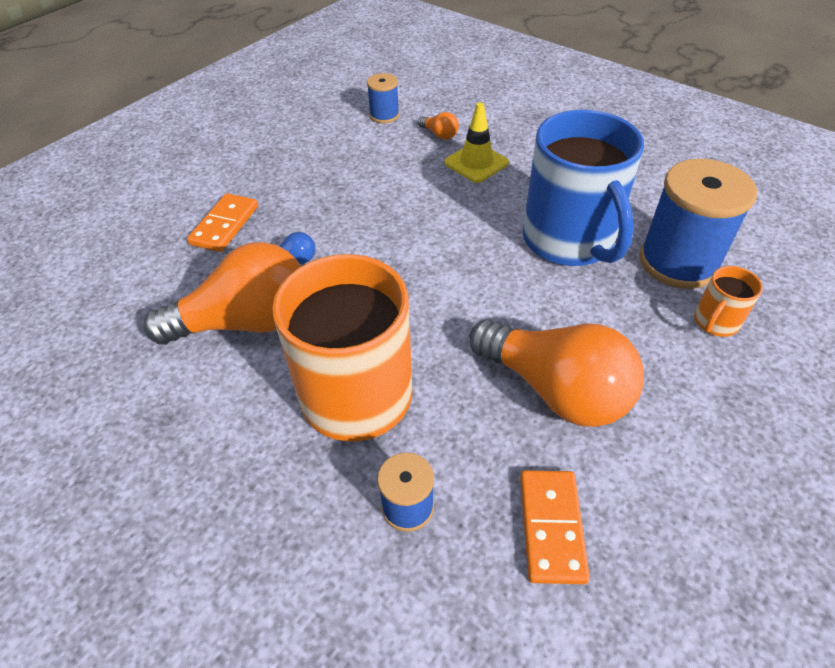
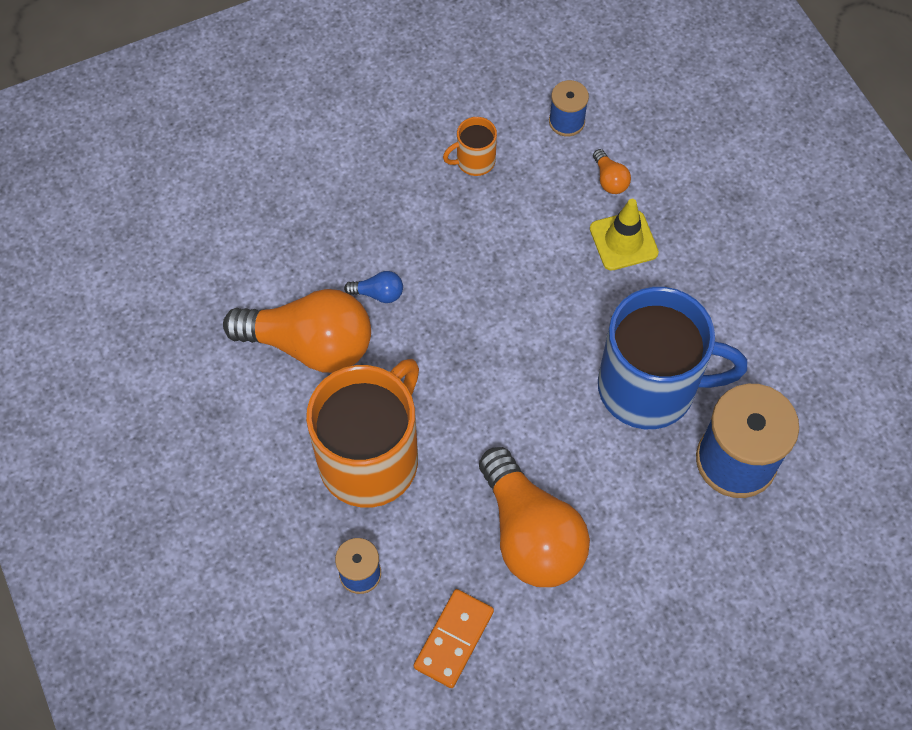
camera: 25 degrees right, 15 degrees up
orange domino [187,193,258,252] -> none
blue mug [523,110,644,266] -> blue mug turned 90 degrees counterclockwise [598,287,747,429]
orange mug [694,266,763,337] -> orange mug moved to [443,117,497,176]

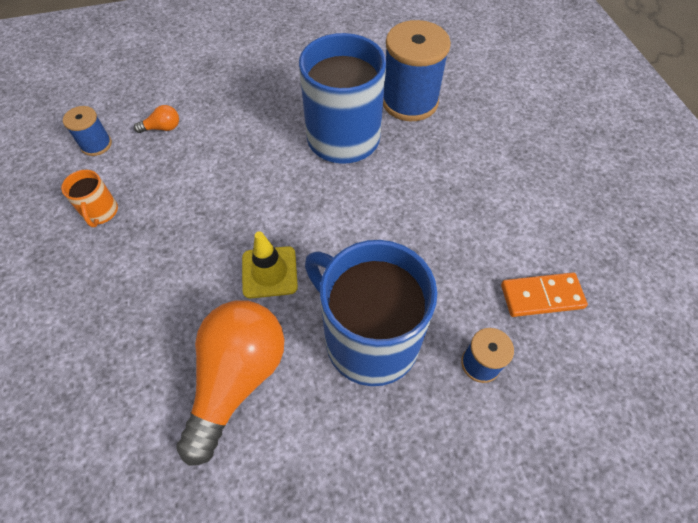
camera: 80 degrees left, 5 degrees down
orange mug [306,359,419,508] -> blue mug [305,240,437,386]
blue light bulb [344,271,403,303] -> none
orange domino [414,589,494,688] -> orange domino turned 45 degrees counterclockwise [501,273,588,317]
orange light bulb [479,447,590,587] -> none
yellow traffic cone [590,199,659,270] -> yellow traffic cone moved to [242,231,298,298]

